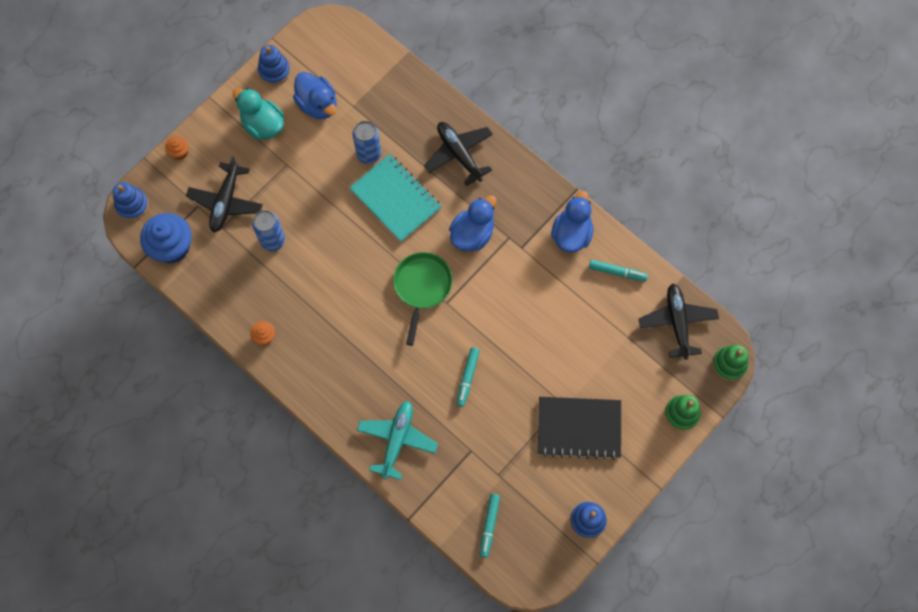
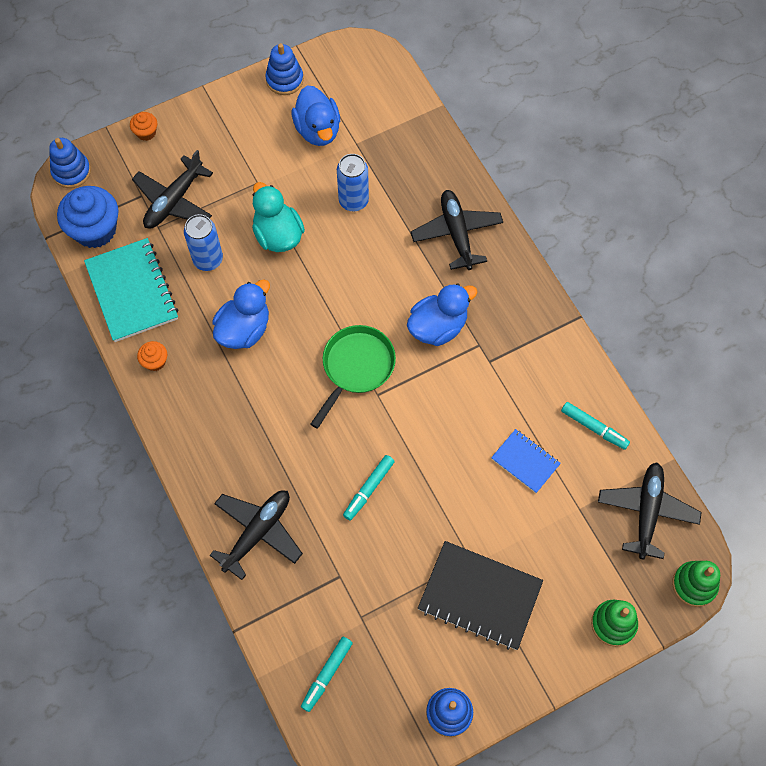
camera: 20 degrees right, 5 degrees down
turquoise duck [233,88,284,140] -> turquoise duck moved to [252,182,305,252]
turquoise notebook [349,154,442,242] -> turquoise notebook moved to [84,238,178,342]
turquoise plane [357,401,438,480] -> black plane [210,490,303,580]
blue duck [551,191,594,253] -> blue duck moved to [212,279,270,349]
none -> blue notebook [491,429,561,493]

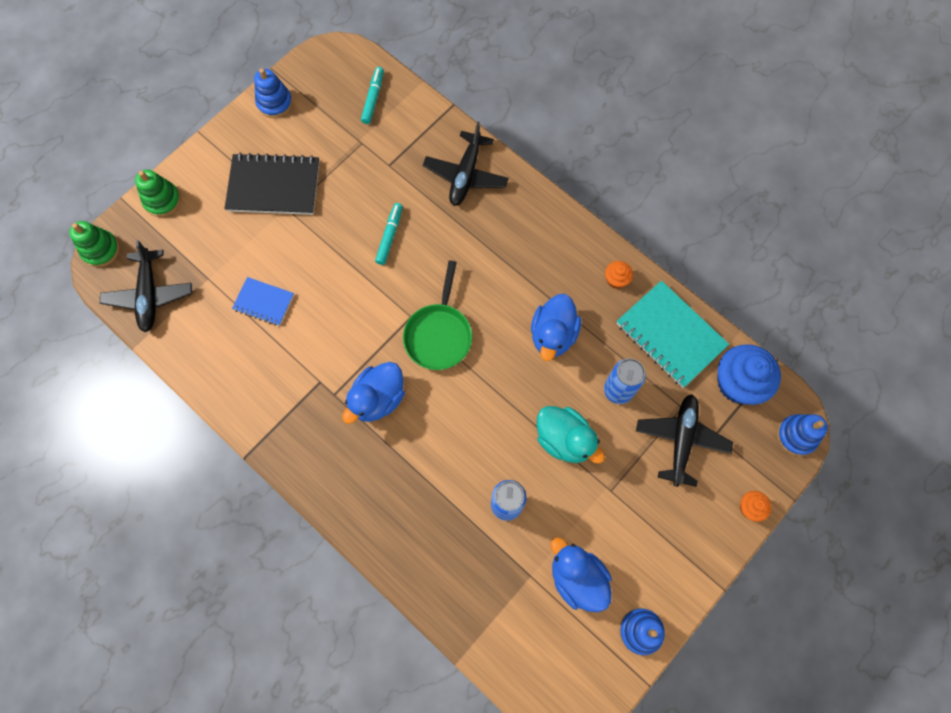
camera: 160 degrees right, 5 degrees up
black plane [411,190,503,270] -> none
turquoise marker [561,402,630,450] -> none

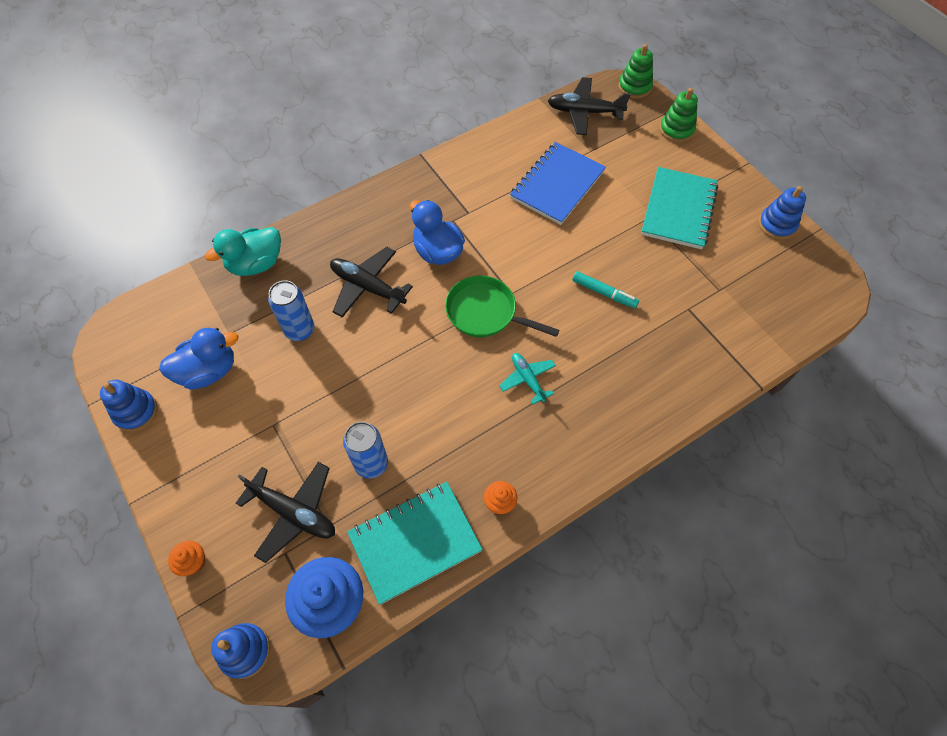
camera: 105 degrees right, 10 degrees down
black notebook [225,153,320,215] -> turquoise notebook [641,167,718,249]
blue notebook [232,277,294,326] -> blue notebook [510,142,606,225], size x1.78
turquoise marker [361,67,384,124] -> none
black plane [423,122,509,206] -> black plane moved to [330,247,413,317]
blue duck [531,294,581,361] -> none
turquoise duck [537,406,605,464] -> turquoise duck moved to [205,227,281,276]
none -> turquoise plane [499,353,556,405]

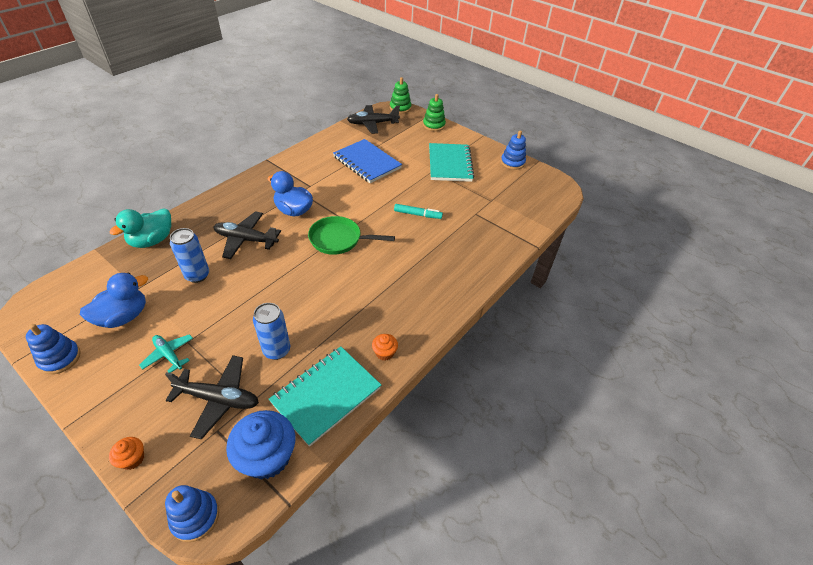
camera: 20 degrees left, 15 degrees down
turquoise plane [499,353,556,405] -> turquoise plane moved to [139,334,193,373]
blue notebook [510,142,606,225] -> blue notebook turned 60 degrees counterclockwise [333,139,402,183]

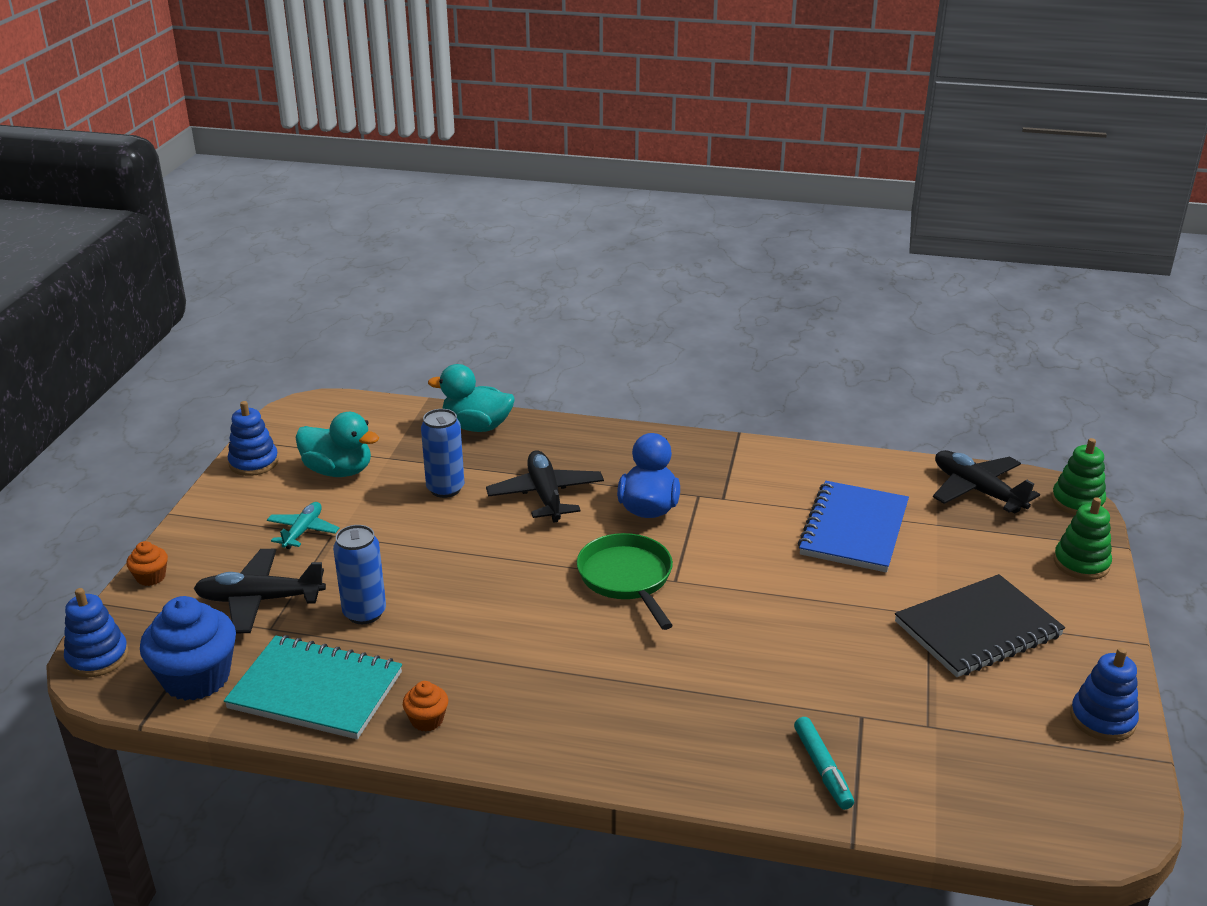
camera: 65 degrees right, 15 degrees down
blue duck [80,273,148,328] -> turquoise duck [295,412,379,477]
black plane [165,355,259,439] -> black plane turned 105 degrees clockwise [194,549,326,633]
turquoise marker [394,204,443,219] -> turquoise marker moved to [794,717,854,810]
turquoise notebook [429,143,475,182] -> black notebook [895,574,1065,677]

